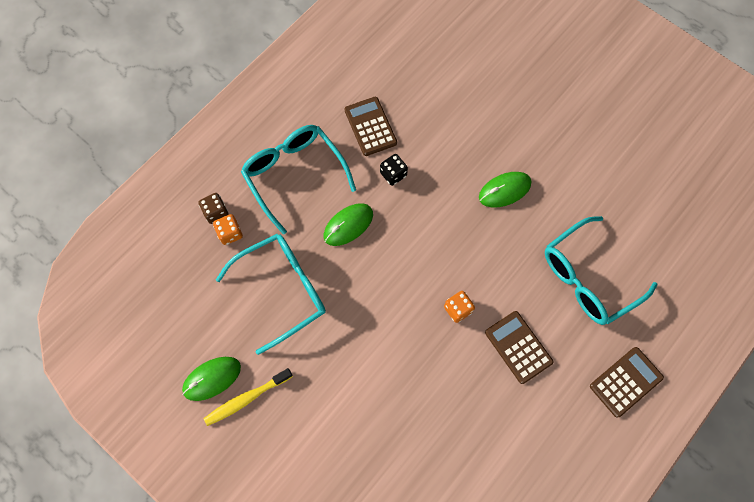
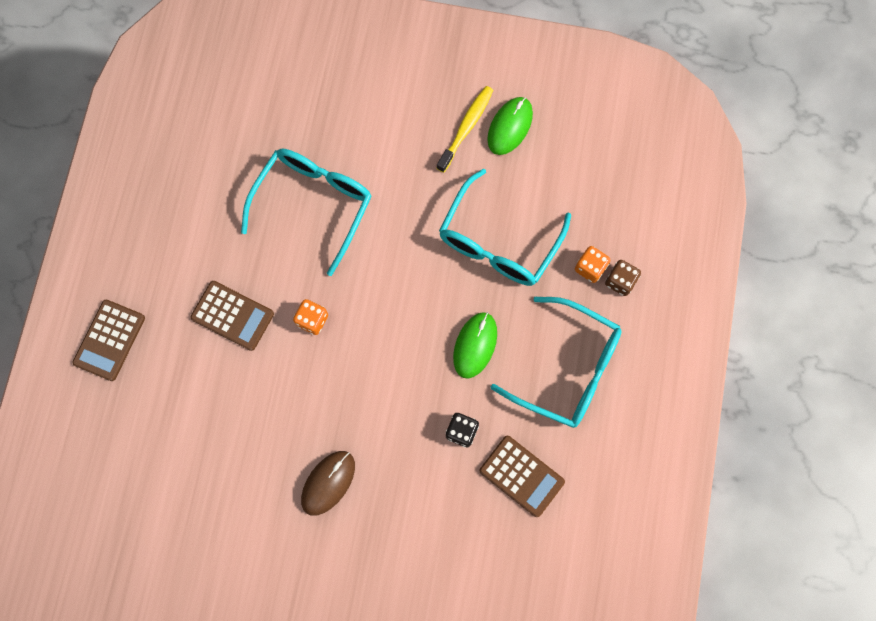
camera: 150 degrees right, 5 degrees up
green mouse [479,172,531,208] -> brown mouse [301,451,355,516]
turquoise glasses [545,216,658,325] -> turquoise glasses moved to [241,149,372,276]

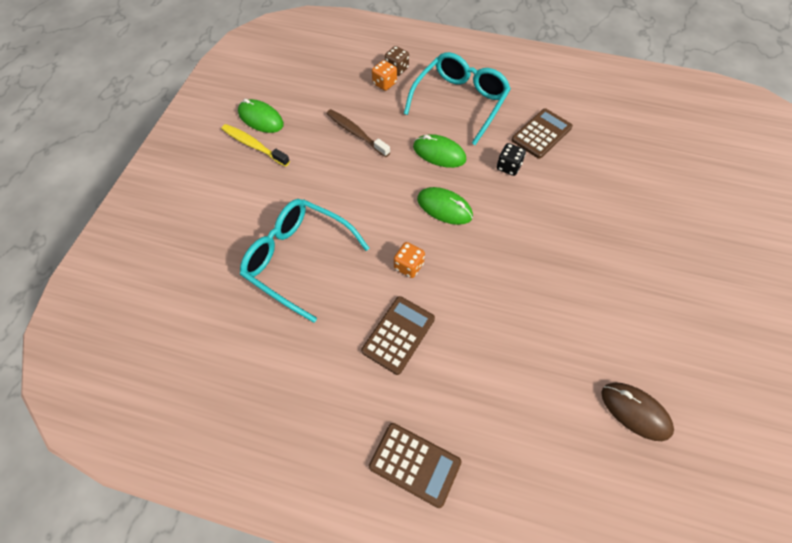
camera: 85 degrees left, 15 degrees down
brown mouse [301,451,355,516] -> brown mouse moved to [601,382,674,441]
turquoise glasses [439,168,571,286] -> brown toothbrush [326,109,390,157]
none -> green mouse [417,187,473,225]

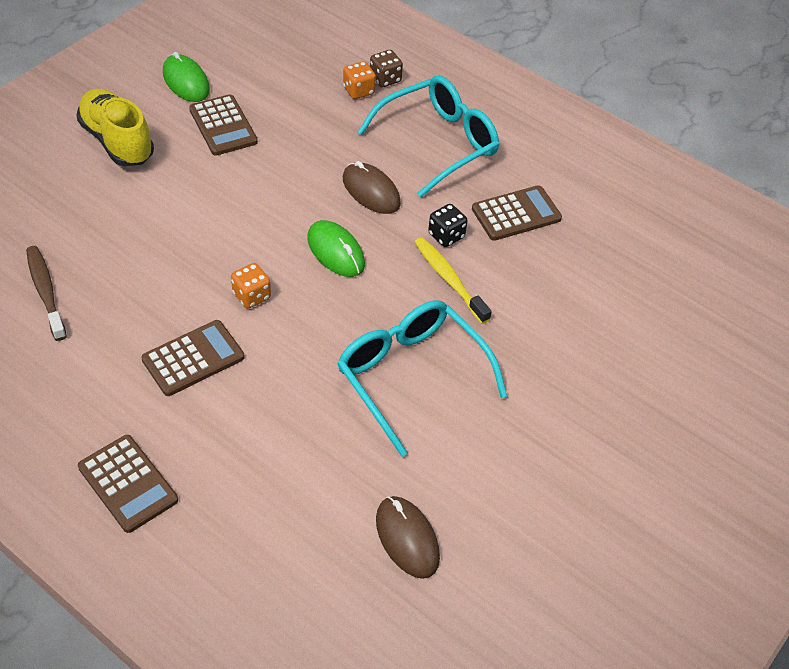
camera: 20 degrees right, 10 degrees down
yellow toothbrush [221,124,290,167] -> yellow toothbrush moved to [414,237,492,324]
turquoise glasses [240,199,370,323] -> turquoise glasses moved to [337,300,507,457]
brown toothbrush [326,109,390,157] -> brown toothbrush moved to [26,246,67,341]
green mouse [413,134,466,168] -> brown mouse [343,161,401,214]
none -> yellow shoe [76,89,154,166]
none -> brown calculator [189,94,258,155]

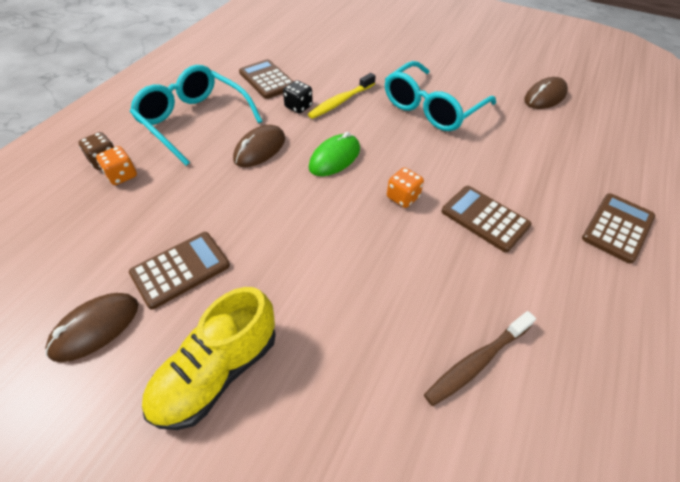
camera: 100 degrees left, 0 degrees up
green mouse [163,52,210,102] -> brown mouse [45,293,138,362]

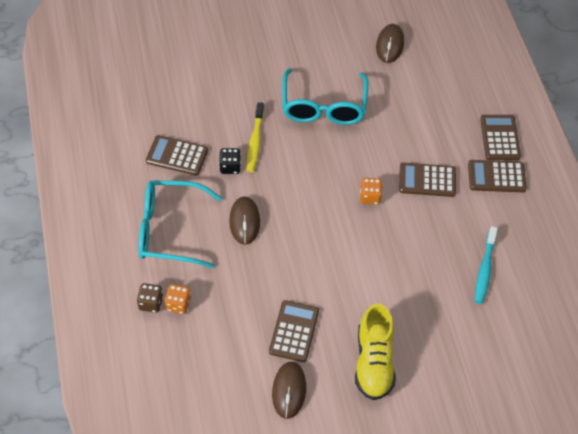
camera: 40 degrees left, 5 degrees up
green mouse [309,132,360,176] -> none
brown toothbrush [424,311,536,406] -> turquoise toothbrush [475,226,498,304]
none -> brown calculator [468,160,527,192]

